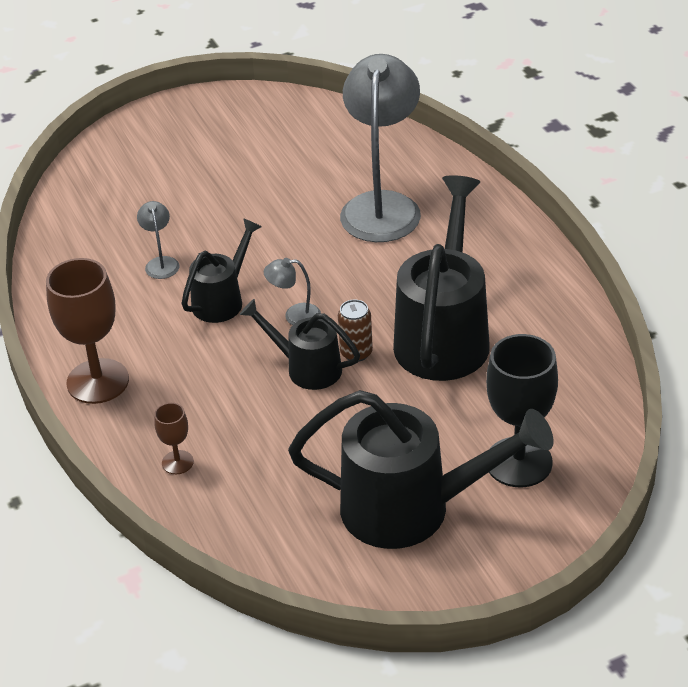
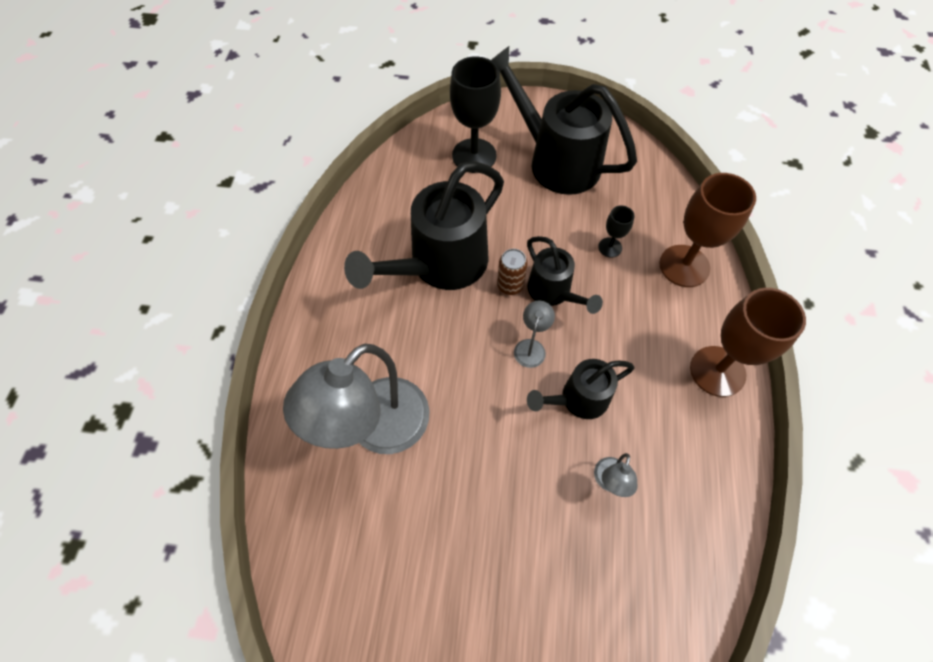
camera: 150 degrees left, 20 degrees up
brown goblet [154,403,194,474] -> brown goblet [659,173,756,287], size x2.06
grey lamp [264,258,321,325] -> grey lamp turned 105 degrees counterclockwise [514,300,555,368]
none -> black goblet [598,205,635,258]

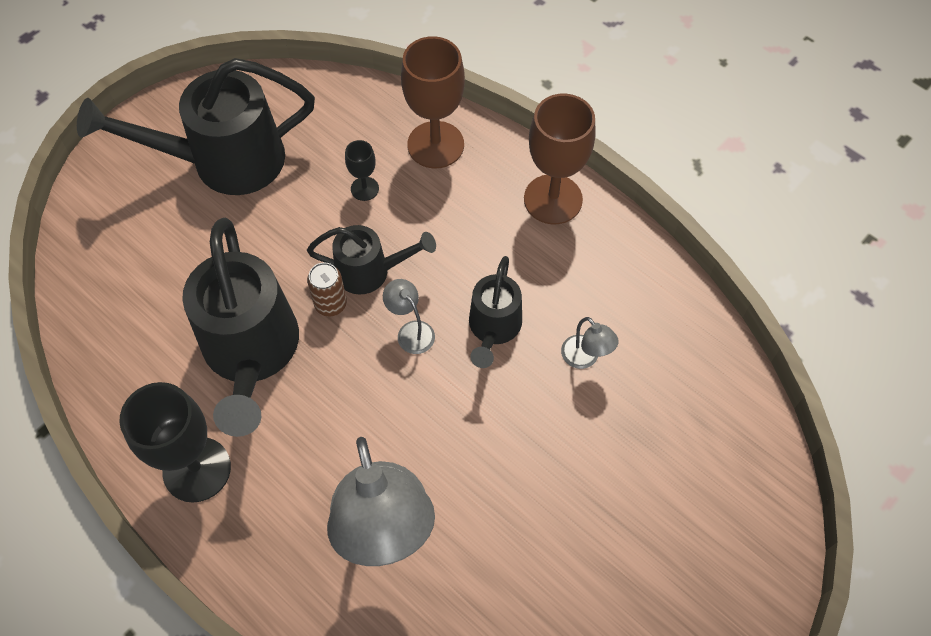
camera: 55 degrees left, 0 degrees up
black goblet [450,56,501,173] -> black goblet moved to [119,382,231,503]

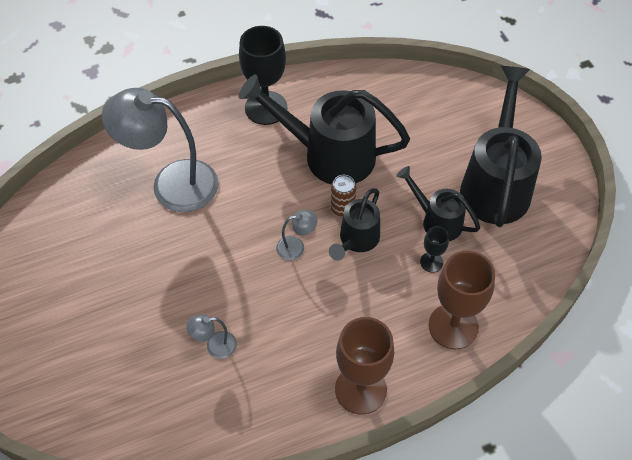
camera: 115 degrees right, 5 degrees down
black watering can [469,256,522,368] -> black watering can moved to [396,166,480,241]

